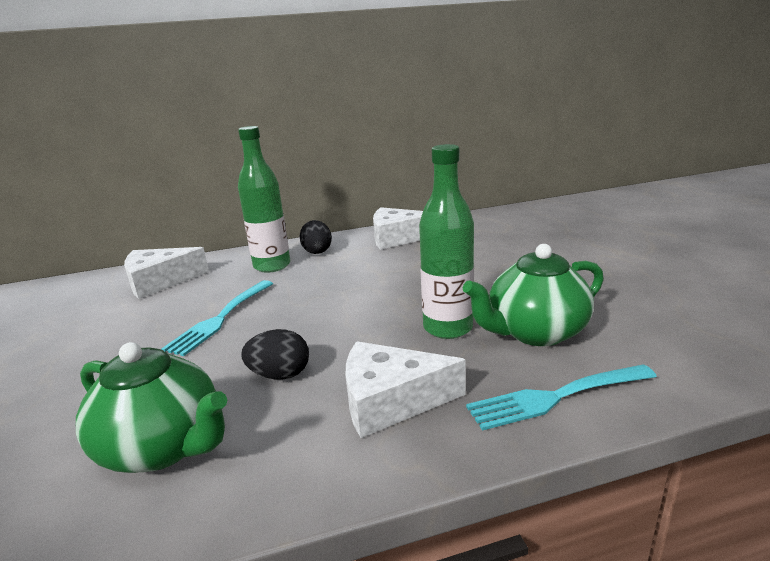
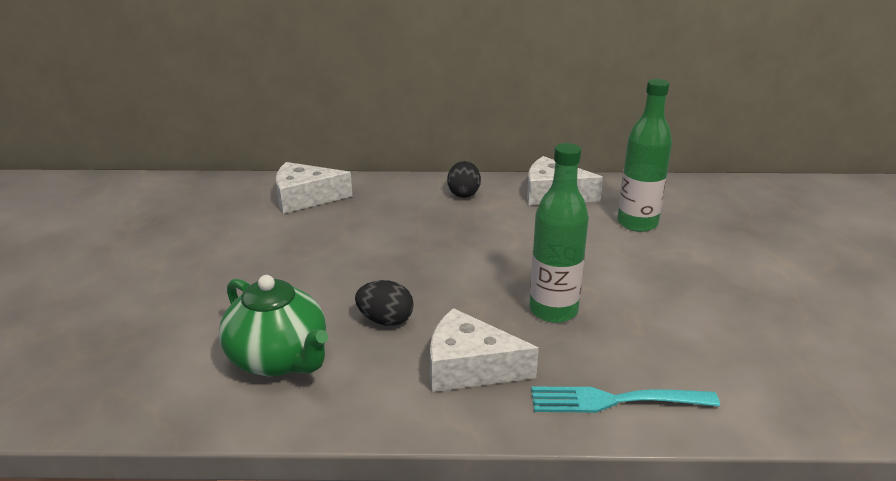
camera: 15 degrees right, 5 degrees up
turquoise fork [161,280,273,356] -> none
green bottle [238,126,290,273] -> green bottle moved to [618,79,672,232]
green teapot [463,244,604,346] -> none

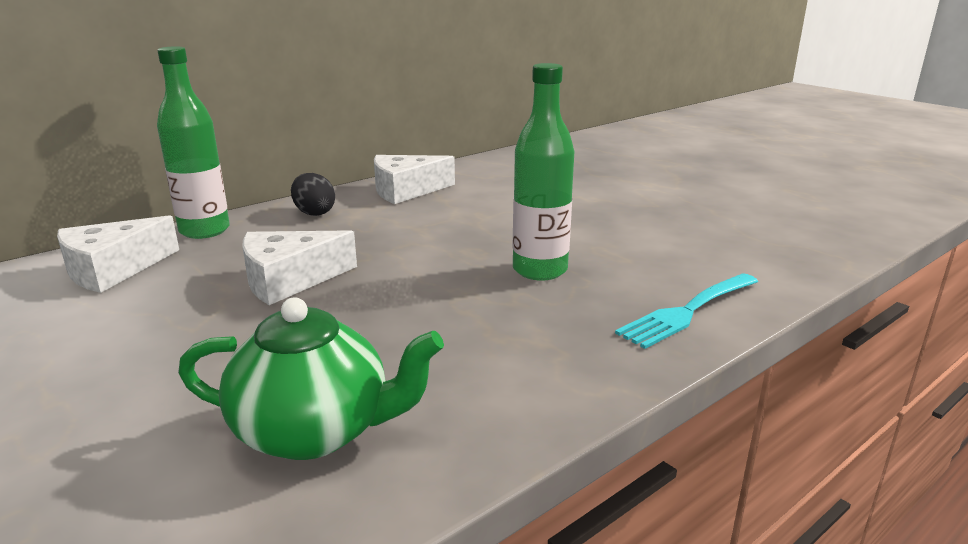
camera: 40 degrees left, 5 degrees down
black egg [355,280,414,326] -> none
white cheese [430,308,539,392] -> white cheese moved to [243,230,357,305]
green bottle [618,79,672,232] -> green bottle moved to [157,46,230,239]

